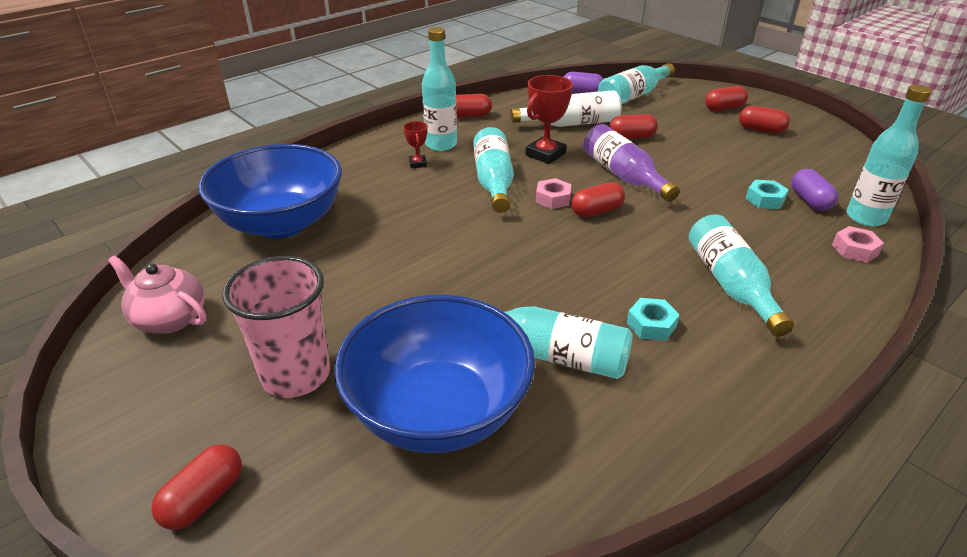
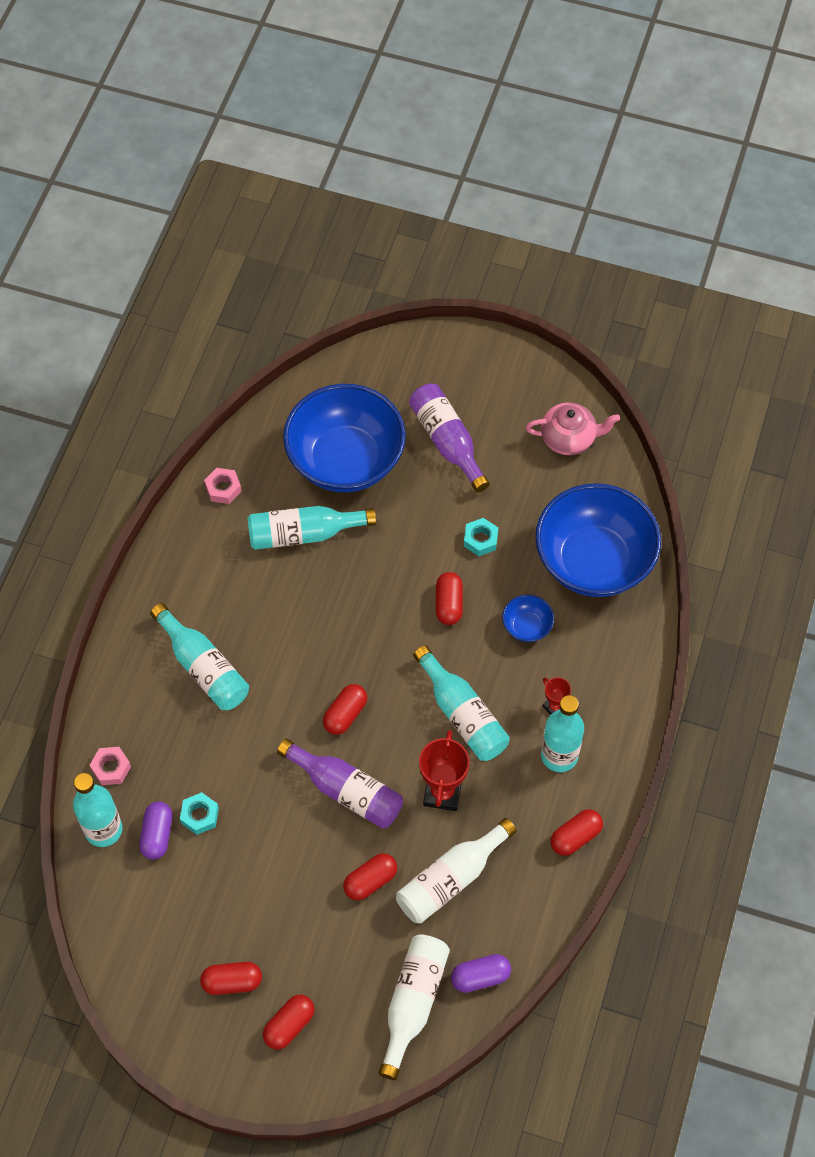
camera: 150 degrees right, 25 degrees up
red capsule [151,444,242,530] -> red capsule moved to [436,572,463,625]
pink cup [222,256,330,398] -> purple bottle [409,384,490,493]
pink nut [536,178,571,209] -> pink nut moved to [204,468,242,504]
turquoise bottle [598,63,675,104] -> white bottle [379,934,450,1080]
turquoise nut [627,298,680,341] -> turquoise nut moved to [464,518,498,556]
purple capsule [791,169,838,211] -> purple capsule turned 45 degrees clockwise [139,801,172,860]
none -> blue bowl [502,594,554,642]

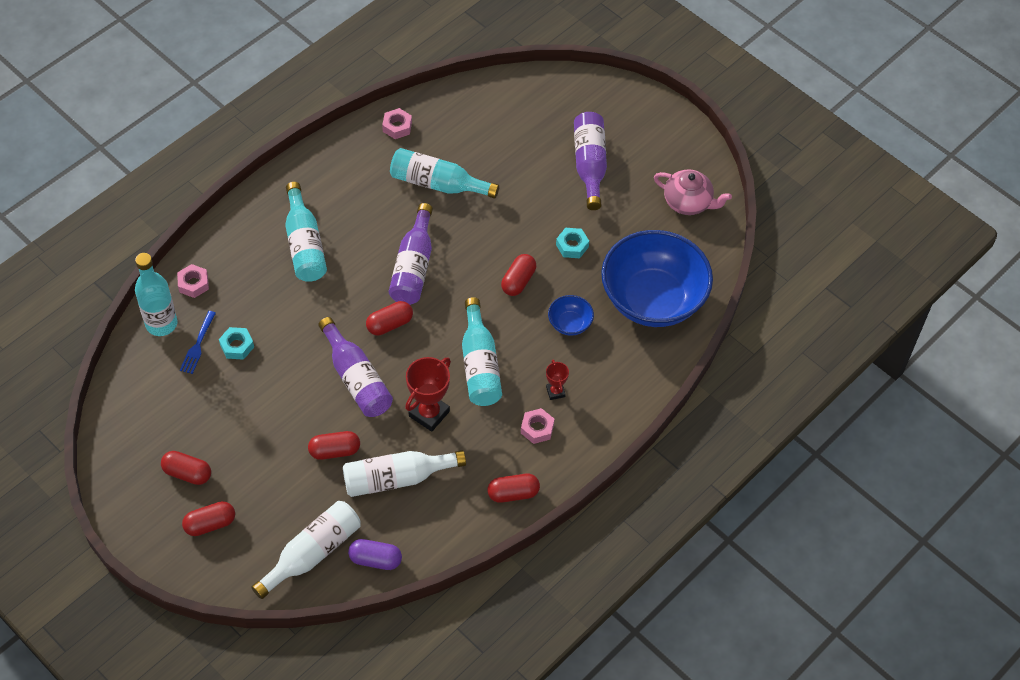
camera: 25 degrees right, 5 degrees down
purple capsule [139,801,172,860] -> blue fork [180,311,216,374]
blue bowl [283,384,406,493] -> none
turquoise bottle [541,695,584,772] -> pink nut [521,408,554,444]
none -> purple bottle [389,203,433,305]

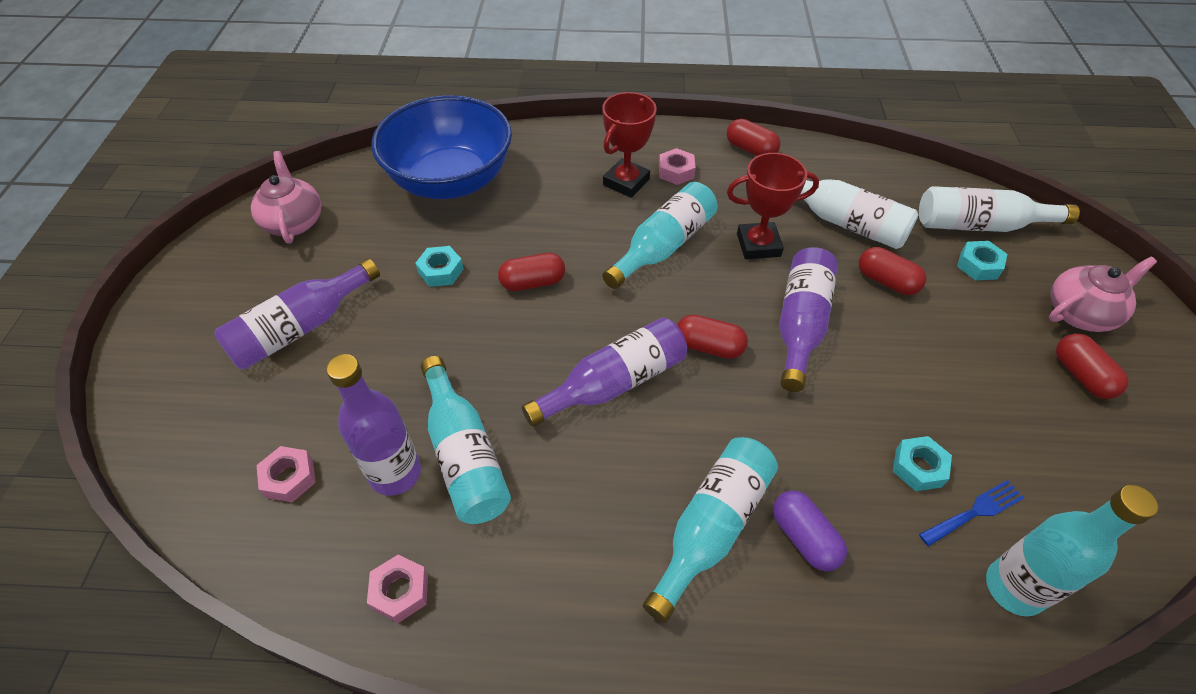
camera: 130 degrees left, 5 degrees down
pink nut [177,264,209,298] -> pink nut moved to [257,446,316,502]
red capsule [182,501,235,536] -> pink teapot [1049,257,1157,332]
purple capsule [348,539,402,570] -> purple capsule moved to [773,490,847,571]
red trophy [546,360,569,400] -> red trophy [602,92,656,198], size x1.86
blue bowl [548,295,594,336] -> none
none -> purple bottle [326,354,421,496]
none -> turquoise nut [957,241,1007,280]

